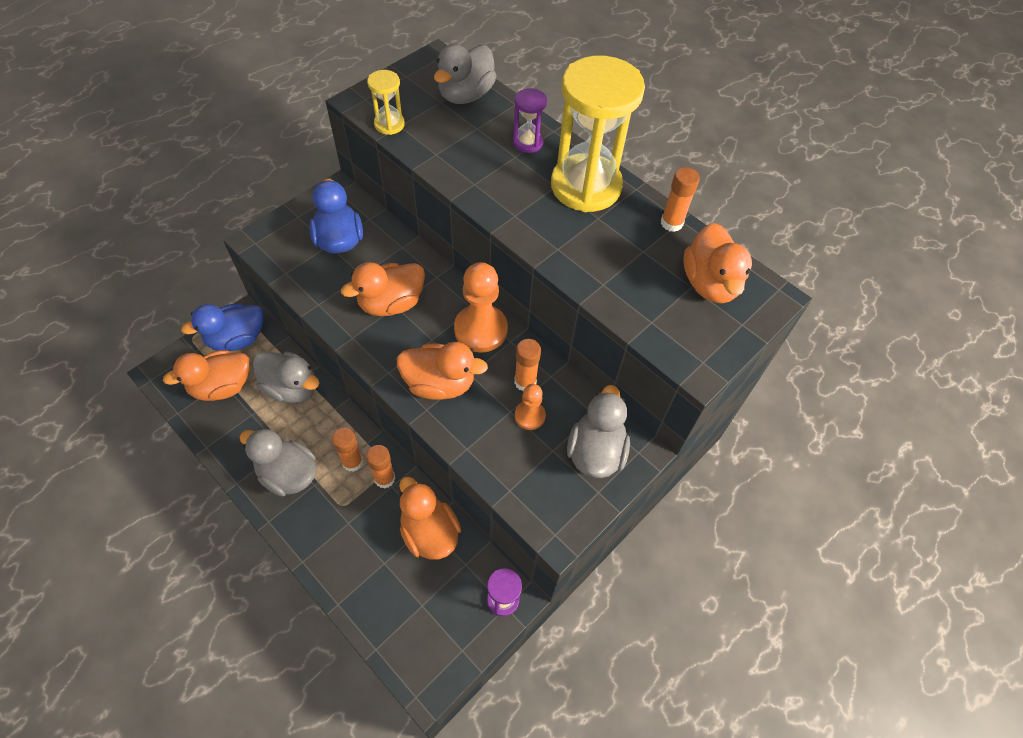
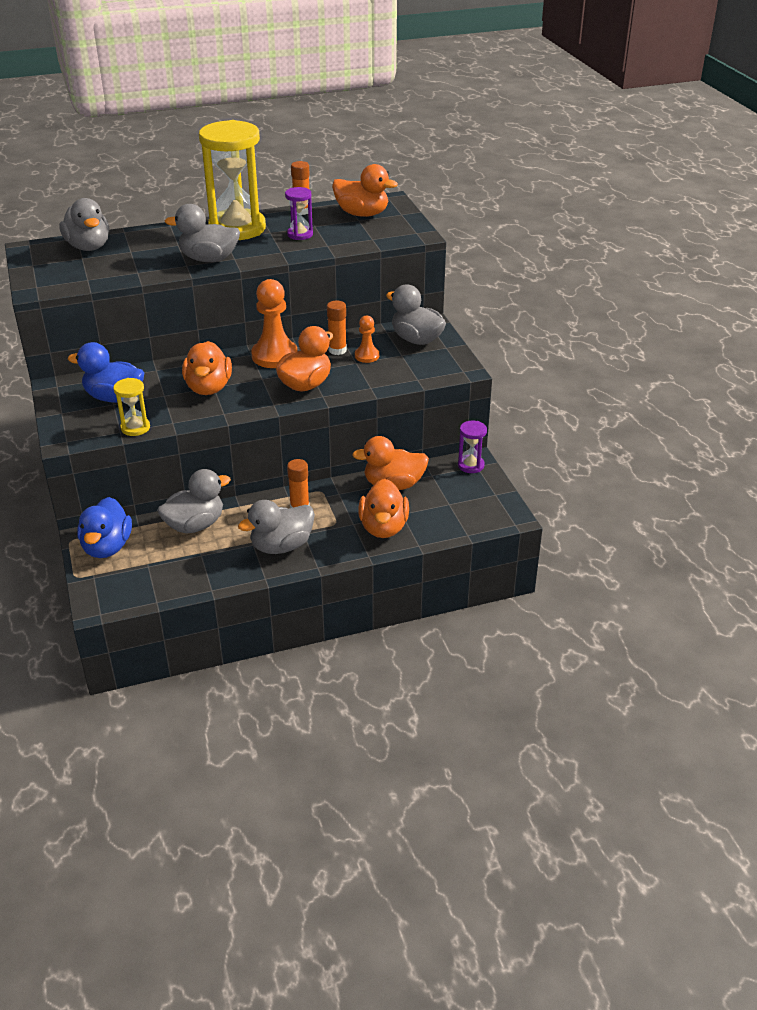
camera: 60 degrees left, 20 degrees down
orange duck [163,350,249,401] -> orange duck moved to [358,479,409,538]
orange glue stick [366,445,395,489] -> none
yellow hourglass [367,70,405,135] -> yellow hourglass moved to [113,378,150,436]
purple hourglass [513,88,547,153] -> purple hourglass moved to [285,187,313,240]
none -> grey duck [165,204,240,262]

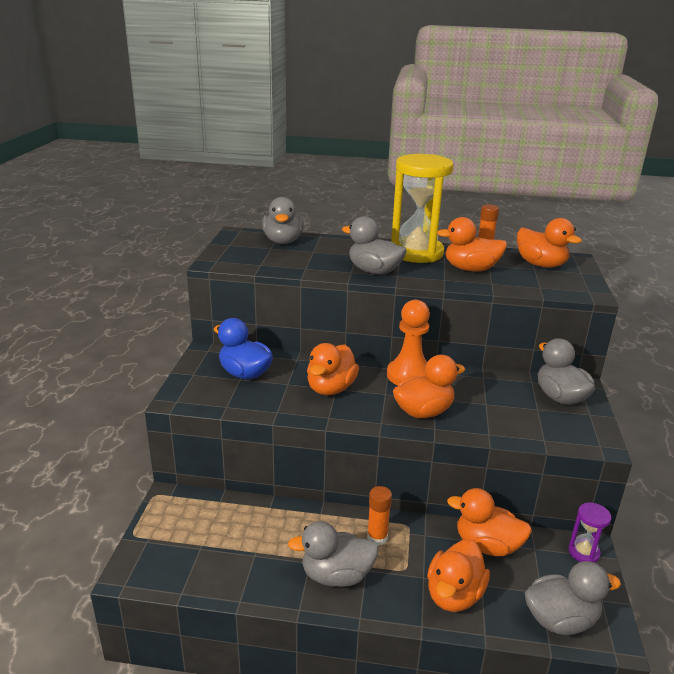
camera: 25 degrees right, 10 degrees down
blue duck [77,497,132,558] -> none
yellow hourglass [113,378,150,436] -> none
grey duck [157,469,231,534] -> grey duck moved to [525,561,621,635]
purple hourglass [285,187,313,240] -> orange duck [437,217,507,271]
orange glue stick [327,300,347,355] -> none
orange pawn [355,315,379,363] -> none

